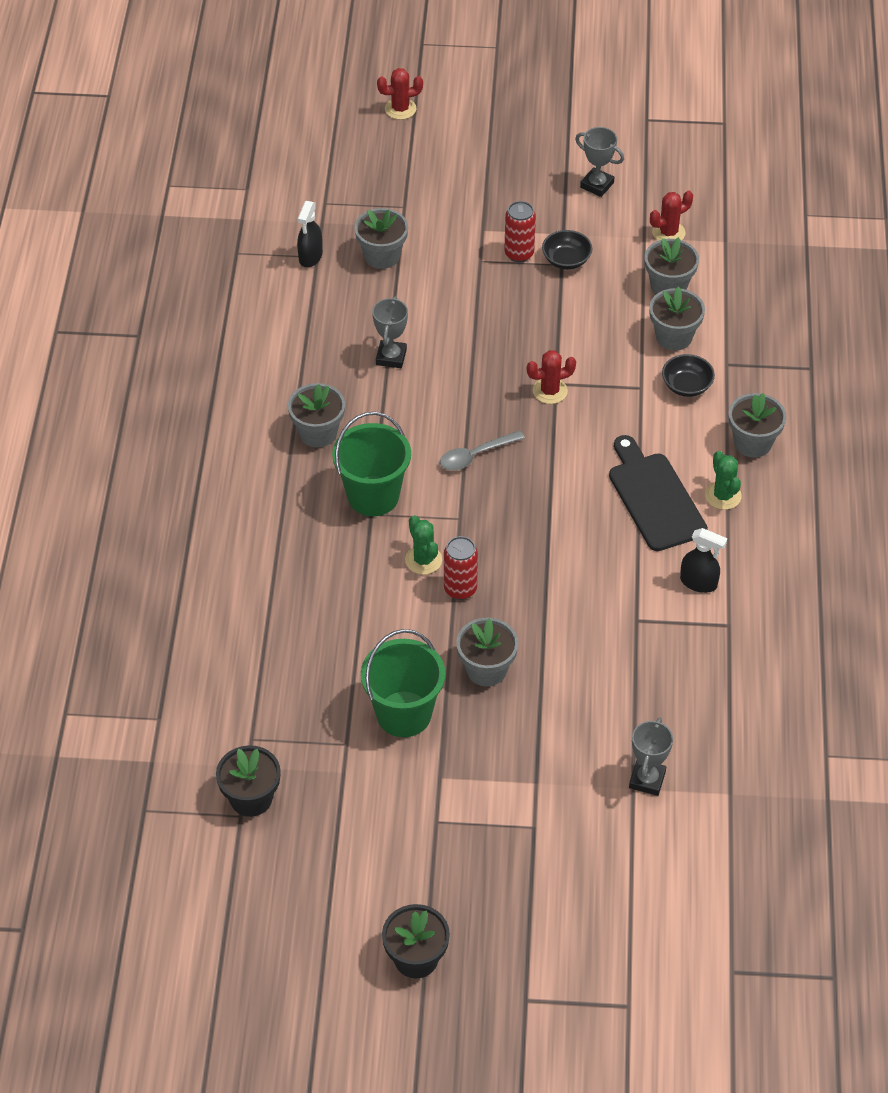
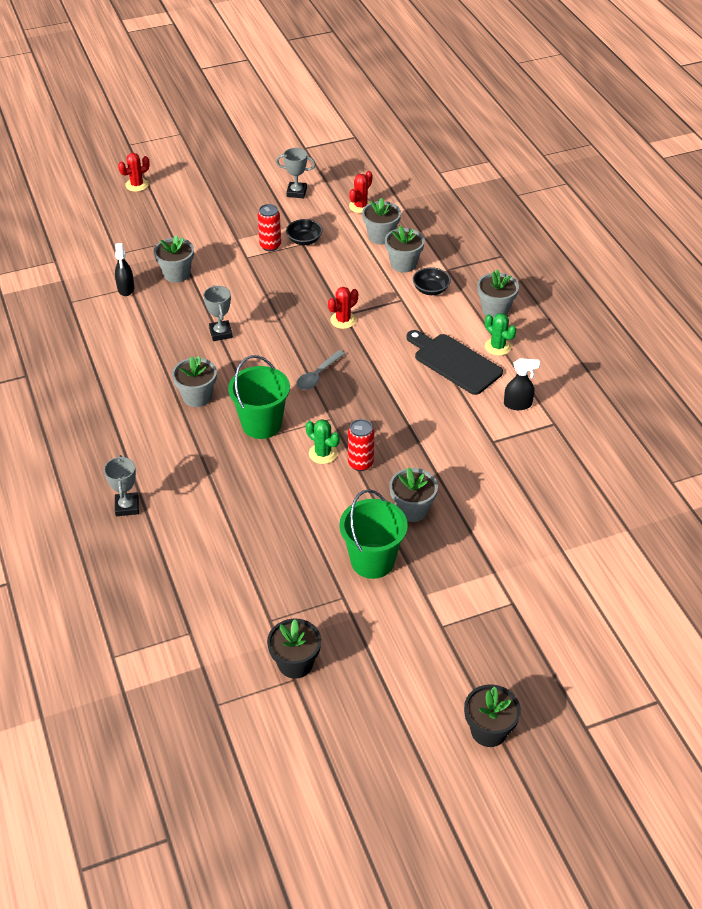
camera: 25 degrees left, 5 degrees down
grey trophy [629,717,673,796] -> grey trophy moved to [104,455,139,516]

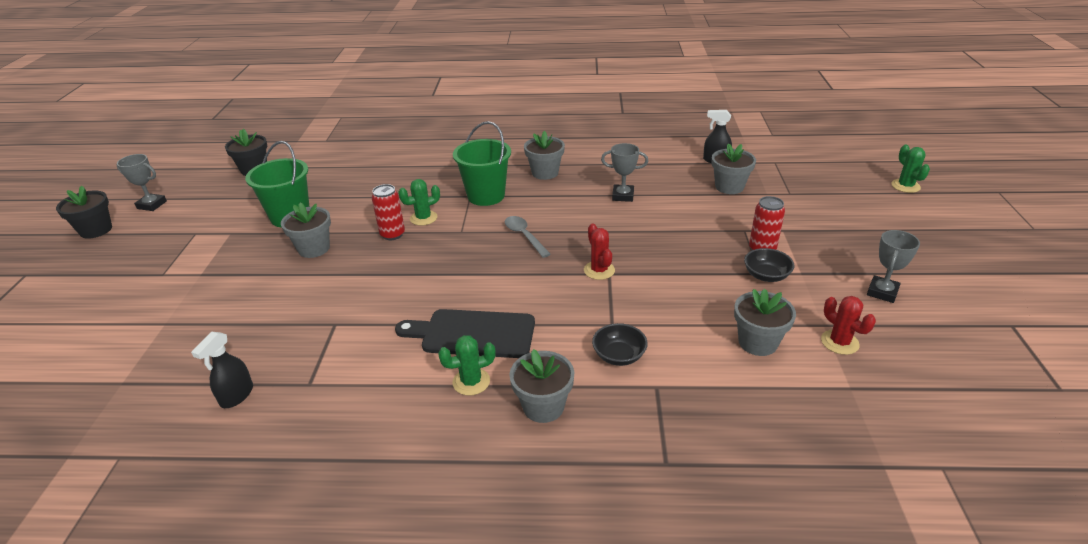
camera: 115 degrees right, 10 degrees down
grey trophy [104,455,139,516] -> grey trophy moved to [117,154,167,211]
red cactus [118,153,150,192] -> green cactus [891,144,930,193]
grey flower pot [385,225,425,273] -> none
black cutting board [406,330,503,395] -> black cutting board turned 150 degrees counterclockwise [395,309,535,358]
black spray bottle [504,358,540,410] -> black spray bottle moved to [191,331,253,408]

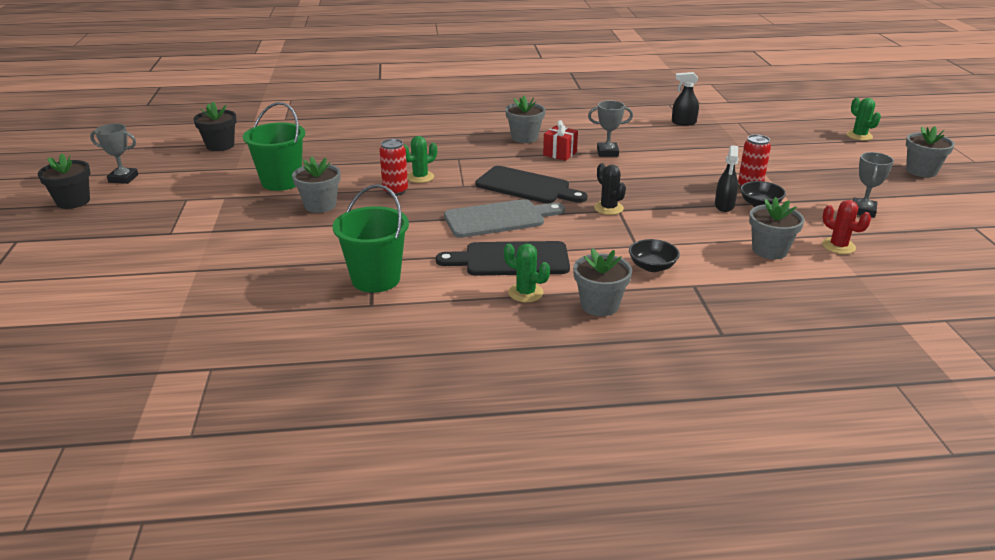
camera: 10 degrees left, 5 degrees down
black spray bottle [191,331,253,408] -> black spray bottle moved to [715,145,739,212]
green cactus [438,335,496,396] -> green cactus turned 60 degrees clockwise [504,243,550,302]
green bucket [453,121,511,206] -> green bucket moved to [333,184,409,293]
grey spoon [505,216,551,258] -> black cutting board [475,166,588,203]
red cactus [584,224,615,280] -> black cactus [594,163,626,215]
grey flower pot [712,143,756,194] -> grey flower pot moved to [906,126,955,177]
none -> grey cutting board [444,199,565,238]
none -> red gift [543,120,578,161]

